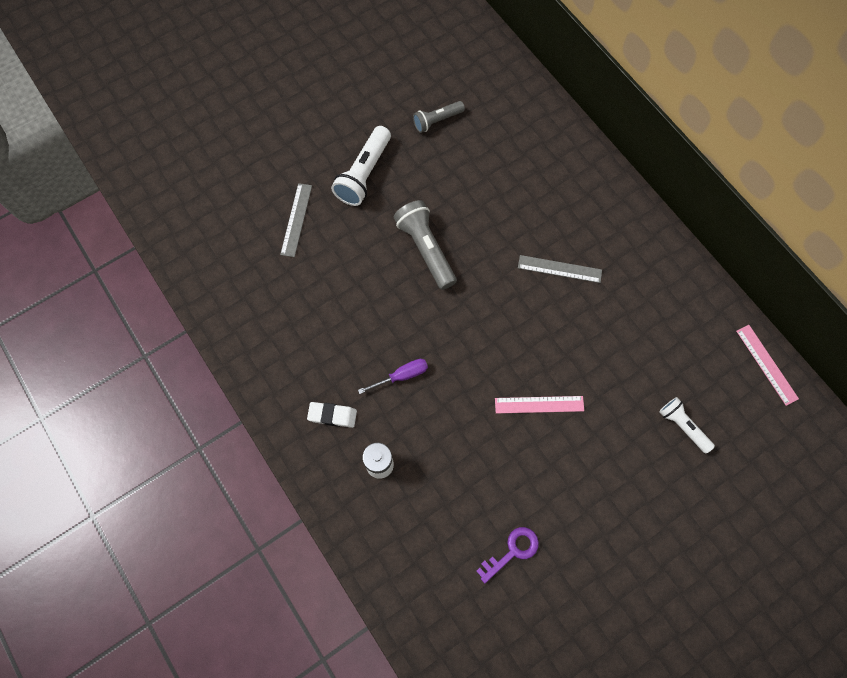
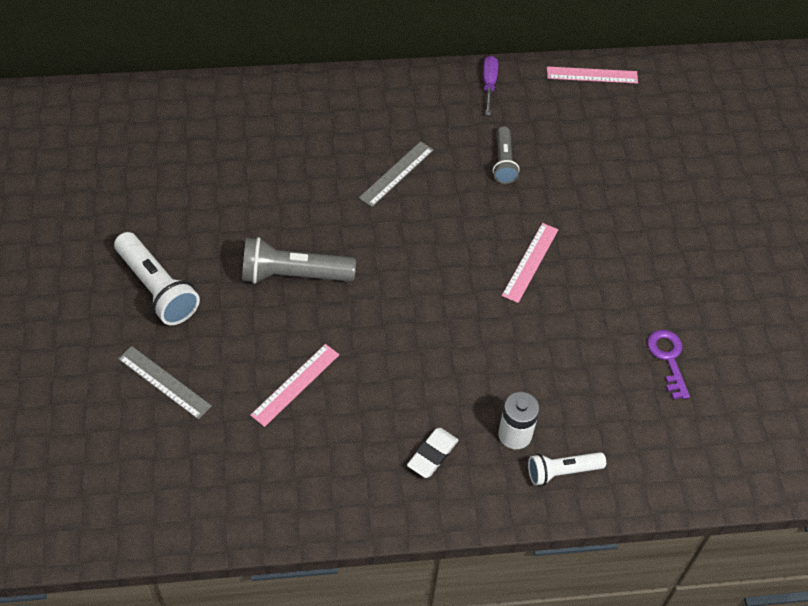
camera: 65 degrees left, 15 degrees down
purple screwdriver [358,359,428,394] -> purple screwdriver moved to [483,55,498,115]
grey flashlight [413,101,465,133] -> grey flashlight moved to [493,126,520,184]
white flashlight [659,397,715,453] -> white flashlight moved to [528,452,606,486]
none -> pink ruler [250,344,339,427]

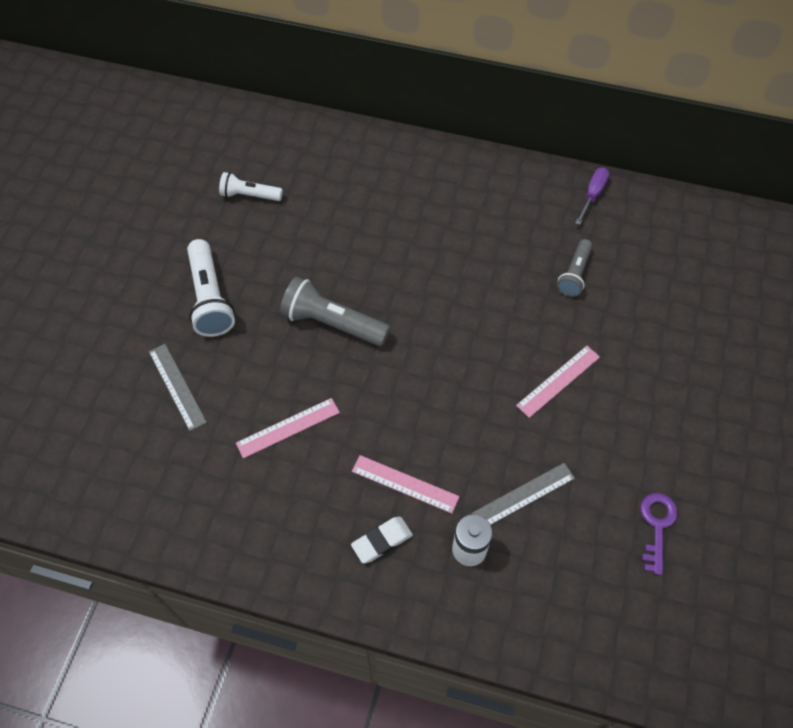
camera: 25 degrees right, 5 degrees up
grey ruler [359,141,434,207] -> grey ruler moved to [472,463,575,525]
white flashlight [528,452,606,486] -> white flashlight moved to [219,172,283,201]
pink ruler [547,66,638,84] -> pink ruler moved to [352,455,460,514]

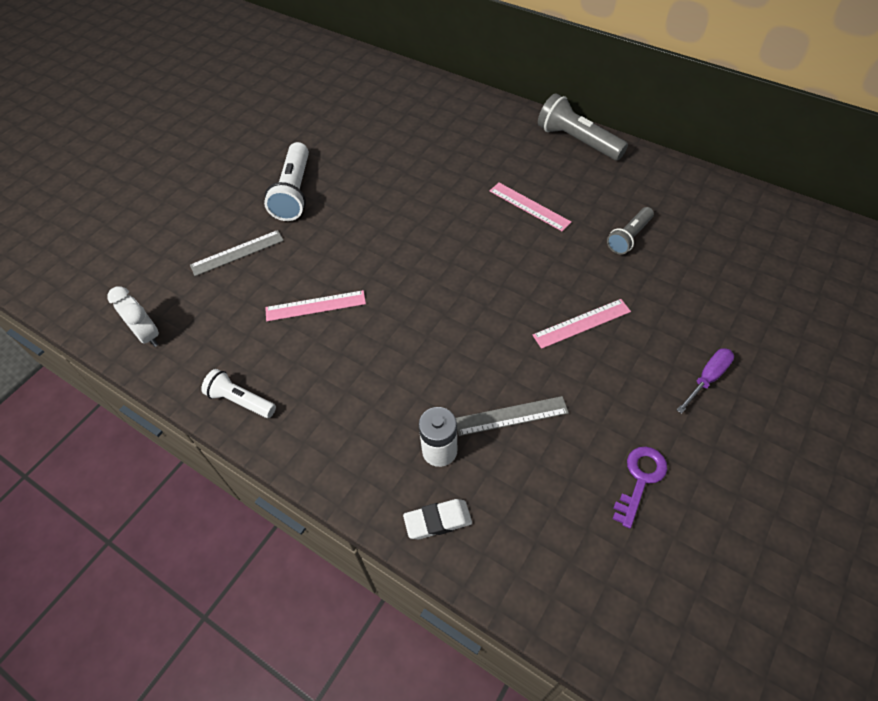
camera: 20 degrees right, 5 degrees down
grey ruler [149,344,207,431] -> grey ruler turned 75 degrees clockwise [190,230,284,276]
white flashlight [219,172,283,201] -> white flashlight moved to [201,369,276,418]
grey flashlight [280,277,390,346] -> grey flashlight moved to [538,93,628,160]
white eraser [351,517,413,564] -> white eraser moved to [403,499,472,539]
pink ruler [352,455,460,514] -> pink ruler moved to [490,183,572,231]
purple screwdriver [575,167,609,225] -> purple screwdriver moved to [677,348,734,414]
none -> white clock [108,286,159,347]

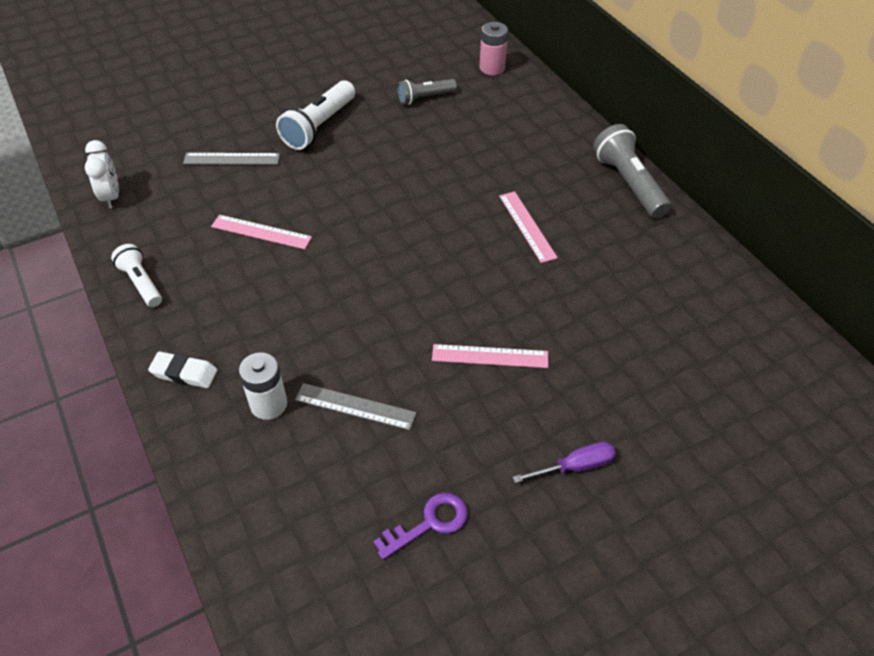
camera: 25 degrees right, 5 degrees down
white eraser [403,499,472,539] -> white eraser moved to [148,352,217,388]
grey flashlight [607,207,654,255] -> grey flashlight moved to [397,79,457,105]
none -> pink battery [480,22,508,75]

